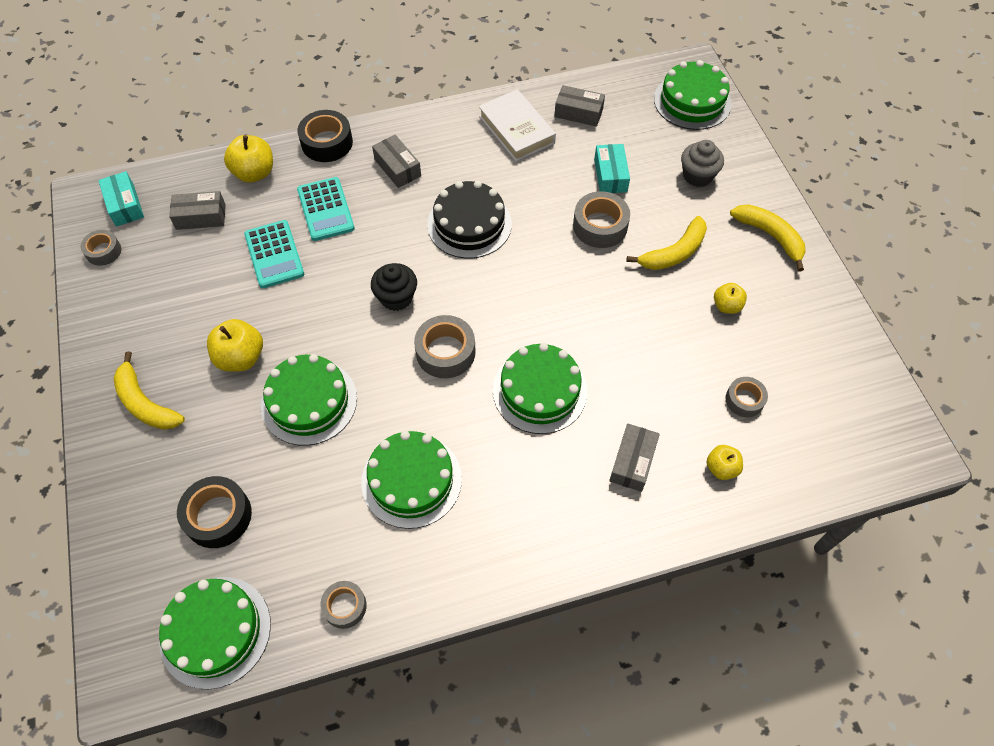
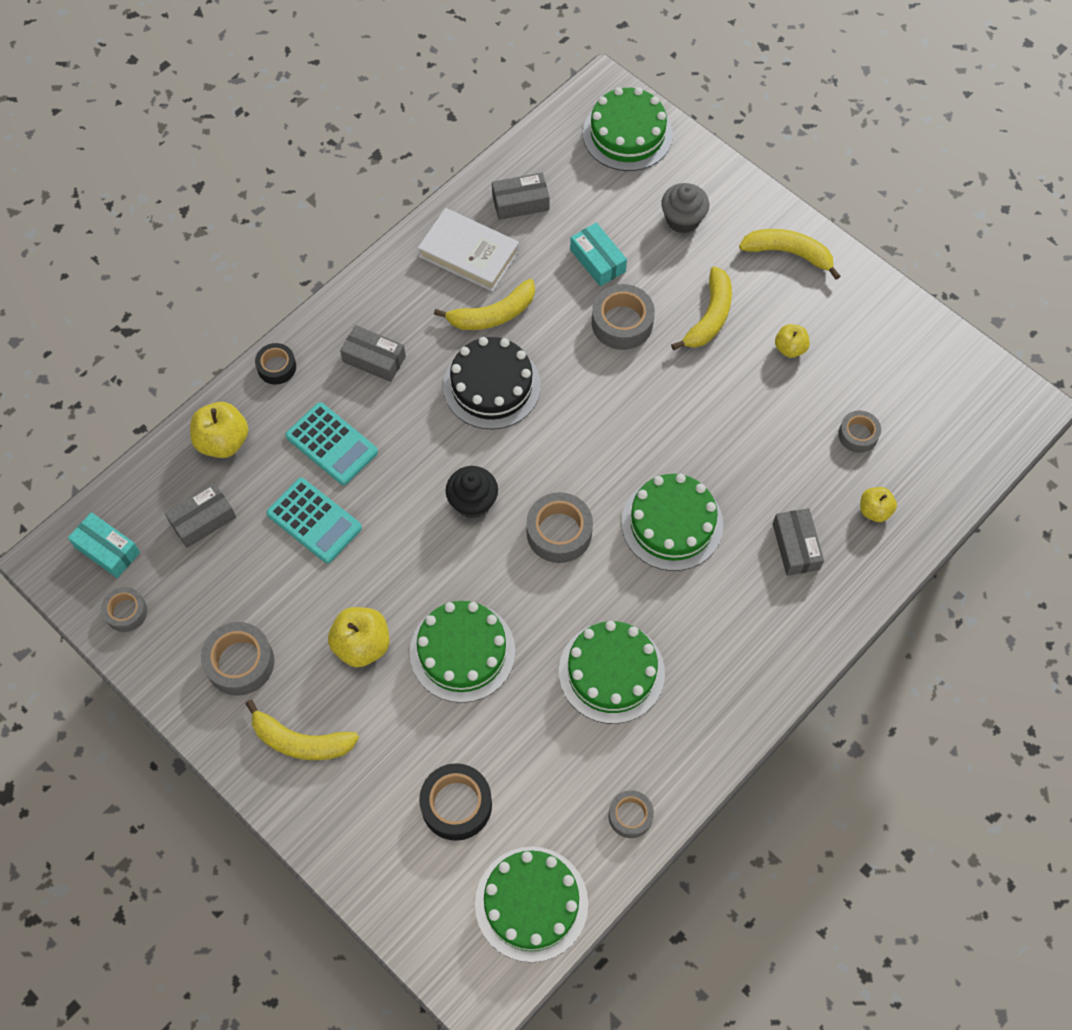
camera: 30 degrees left, 5 degrees up
black tape [297,110,353,162] -> black tape [255,343,296,385], size x0.62
none -> grey tape [201,622,274,696]
none -> yellow banana [434,279,535,330]

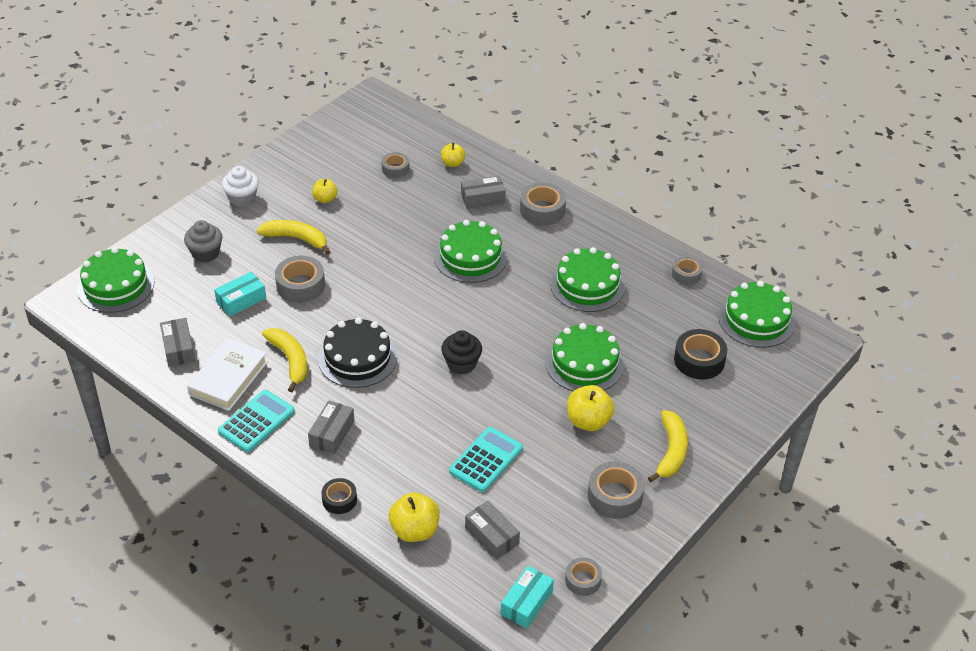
camera: 95 degrees left, 20 degrees down
turquoise calculator [285,402,378,485] -> turquoise calculator moved to [218,390,295,452]
grey tape [526,492,593,563] -> grey tape moved to [520,182,566,225]
yellow banana [739,229,840,279] -> white cupcake [222,166,259,207]

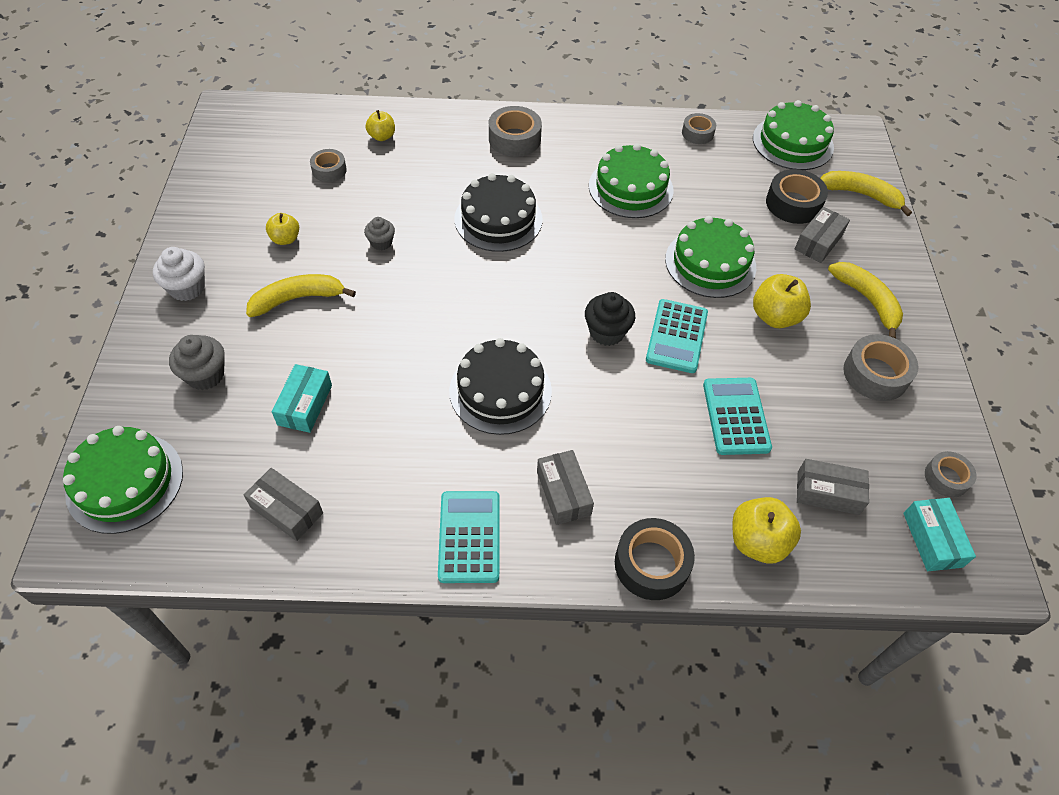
camera: 40 degrees left, 10 degrees up
white book [187,338,268,411] -> none
yellow banana [262,328,307,392] -> yellow banana moved to [820,171,912,216]
grey tape [275,256,325,303] -> none
black tape [321,478,357,514] -> black tape [615,518,695,600], size x1.61
green cake [434,220,508,283] -> black cake [454,173,542,252]
grey box [461,176,505,209] -> grey box moved to [795,207,850,263]
none -> grey cupcake [364,217,395,250]
none -> turquoise calculator [646,299,708,373]

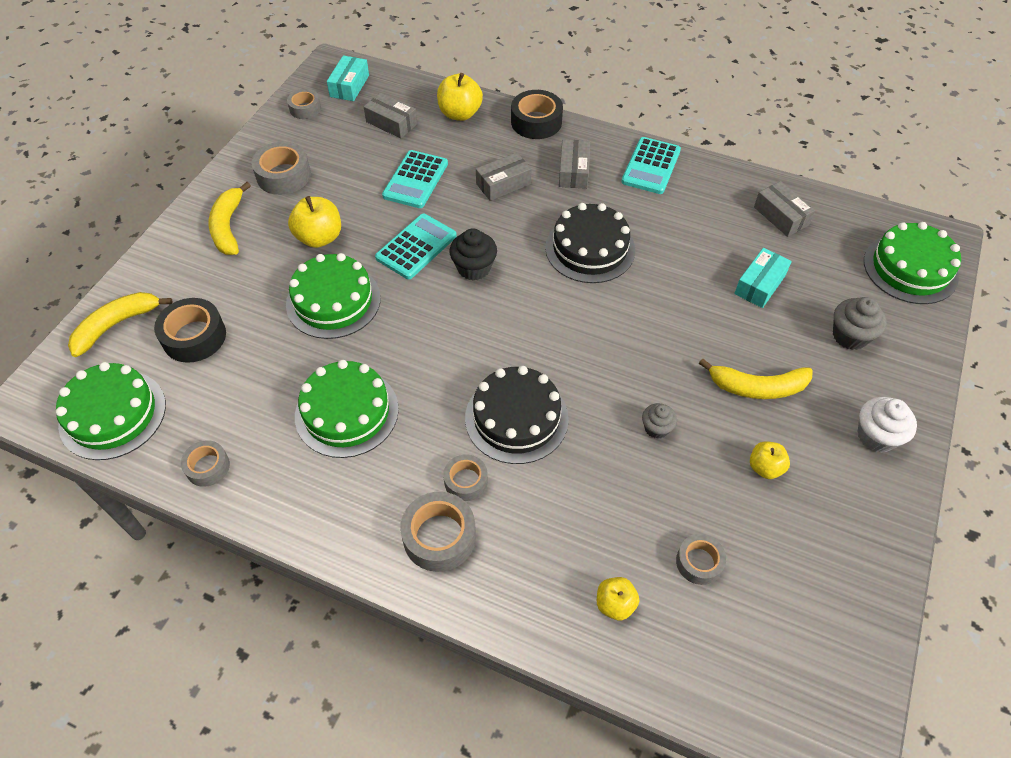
camera: 155 degrees left, 0 degrees up
grey box [795,207,850,263] -> grey box moved to [476,152,532,201]
yellow banana [820,171,912,216] -> yellow banana turned 90 degrees clockwise [68,292,173,357]
none -> grey tape [443,454,488,501]

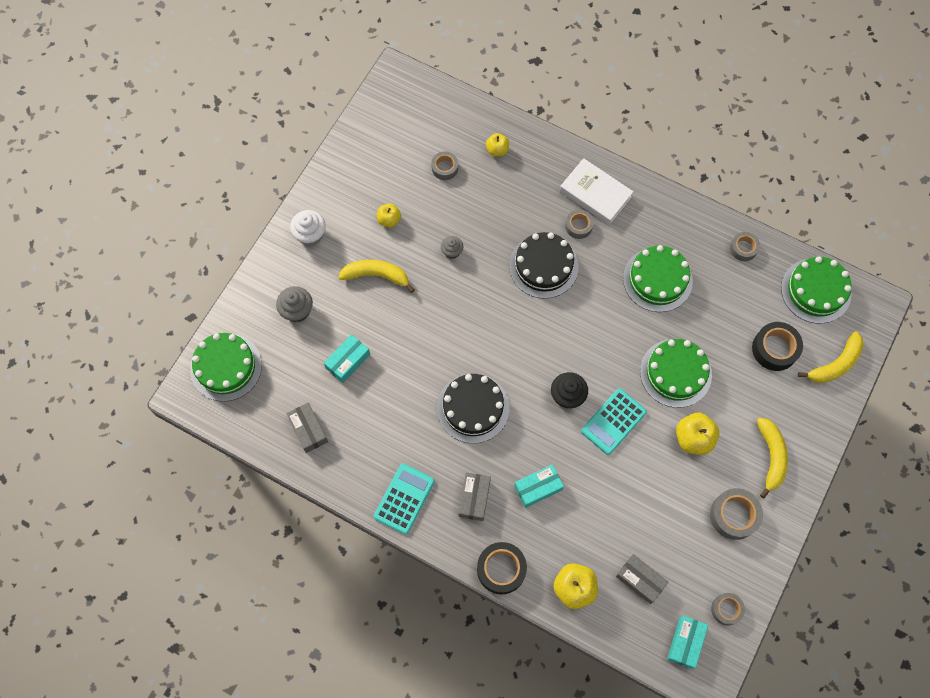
camera: 175 degrees left, 15 degrees up
turquoise calculator [382,150,448,208] -> none
grey tape [400,492,476,572] -> white book [560,158,633,225]
grey box [476,152,532,201] -> turquoise box [514,465,564,508]

